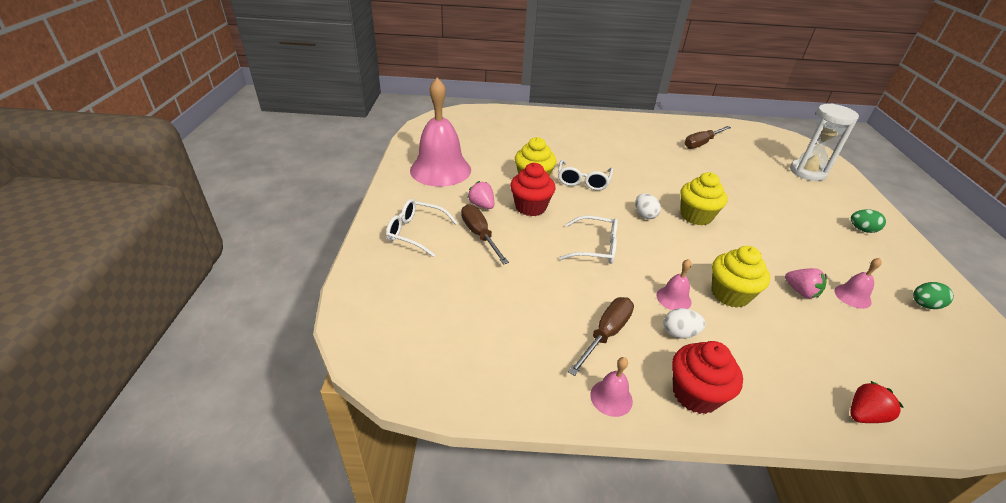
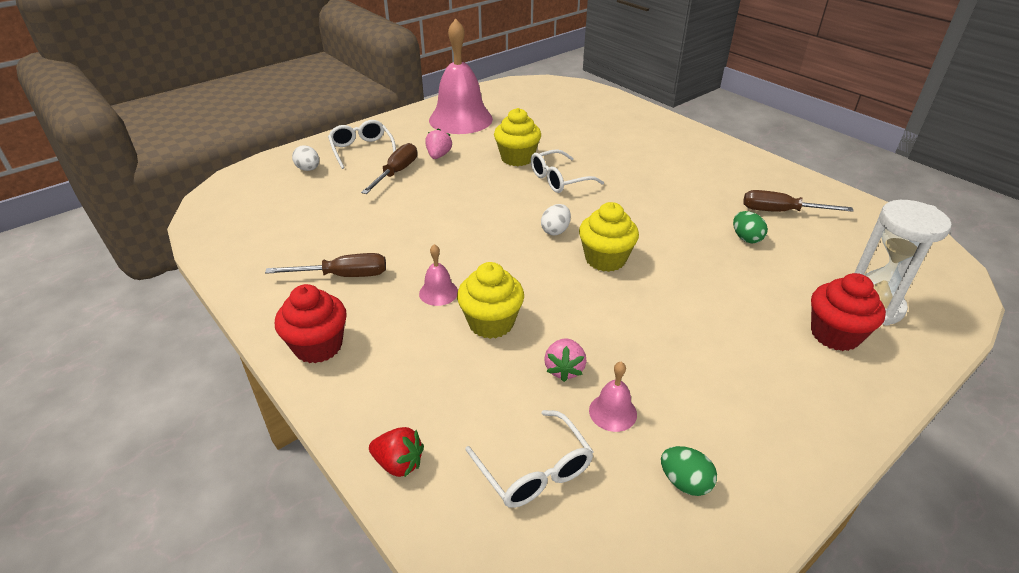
camera: 50 degrees right, 0 degrees up
red cupcake [510,163,556,216] -> red cupcake moved to [811,273,886,351]
white glasses [559,215,618,264] -> white glasses moved to [465,410,594,508]
pink bell [590,357,633,417] -> none
white egg [664,308,706,338] -> white egg moved to [292,145,319,171]
green egg [851,209,886,233] -> green egg moved to [733,211,768,244]

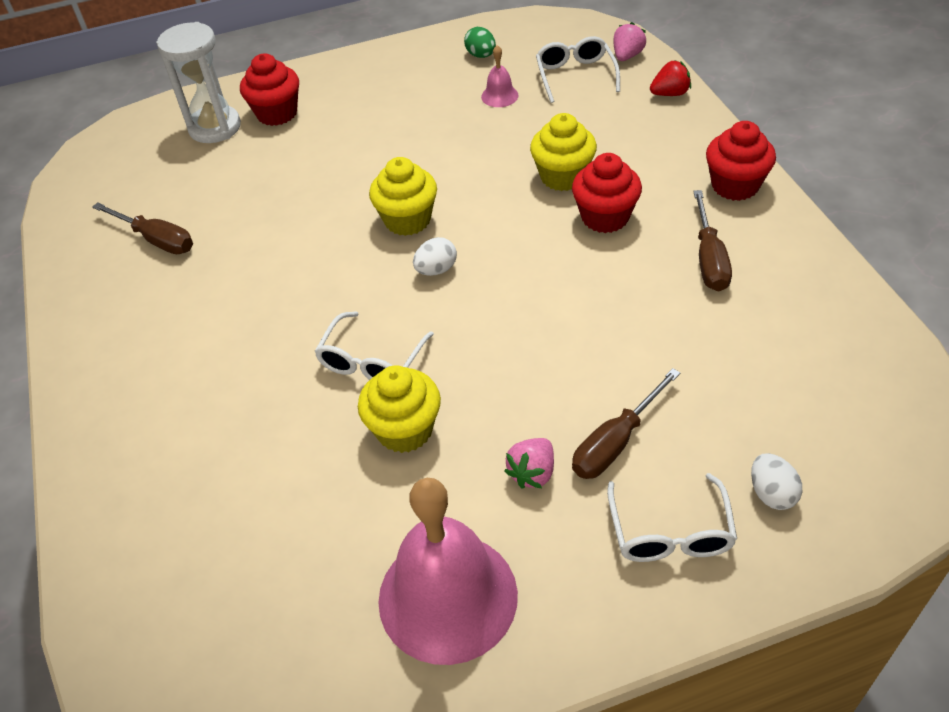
camera: 155 degrees left, 10 degrees up
brown screwdriver [265,253,386,277] -> brown screwdriver turned 105 degrees counterclockwise [693,190,732,291]
red strawberry [369,427,424,478] -> red strawberry turned 120 degrees clockwise [650,60,691,96]
pink bell [419,244,458,306] -> red cupcake [572,153,642,233]
white glasses [531,149,604,193] -> white glasses turned 120 degrees clockwise [314,311,434,380]
pink strawberry [544,338,586,382] -> pink strawberry moved to [613,22,646,61]
green egg [733,211,768,244] -> none

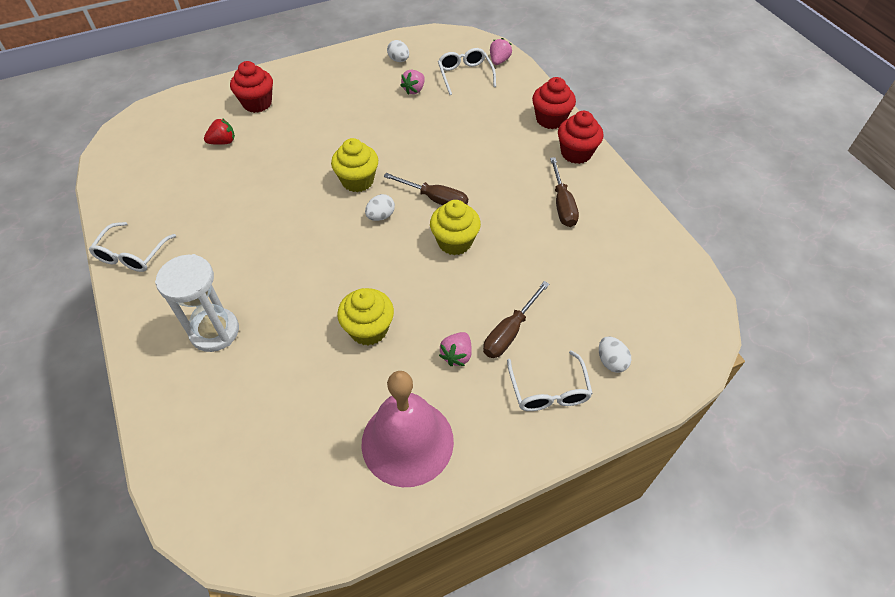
camera: 10 degrees left, 5 degrees up
brown screwdriver [92,202,193,254] -> brown screwdriver moved to [383,173,468,205]
white hourglass [156,22,241,143] -> white hourglass moved to [155,254,239,352]
white glasses [314,311,434,380] -> white glasses moved to [89,222,176,272]
green egg [464,27,496,58] -> white egg [387,40,409,62]
pink bell [481,45,519,107] -> pink strawberry [400,70,425,95]
yellow cupcake [530,113,597,191] -> yellow cupcake moved to [430,200,481,255]
red cupcake [572,153,642,233] -> red cupcake moved to [532,77,576,129]
red strawberry [650,60,691,96] -> red strawberry moved to [204,118,235,145]

